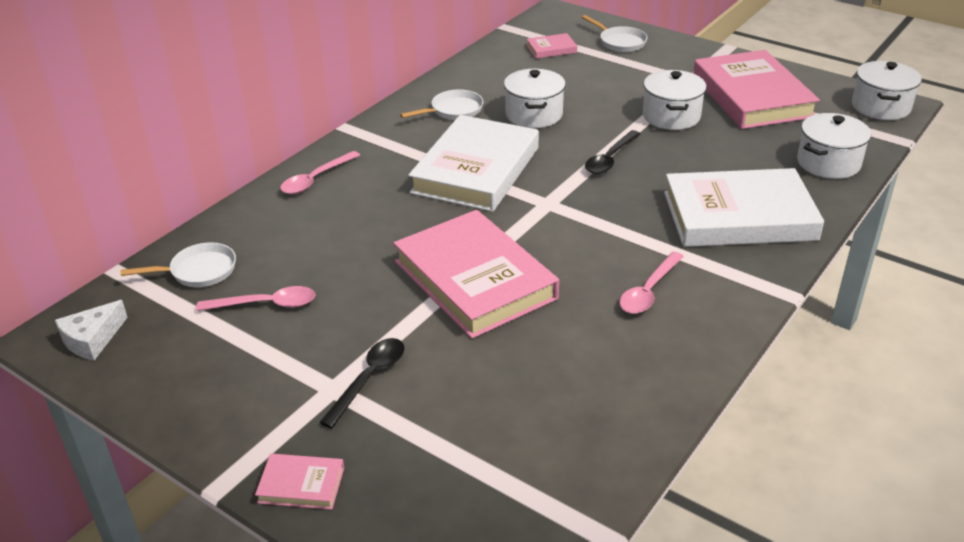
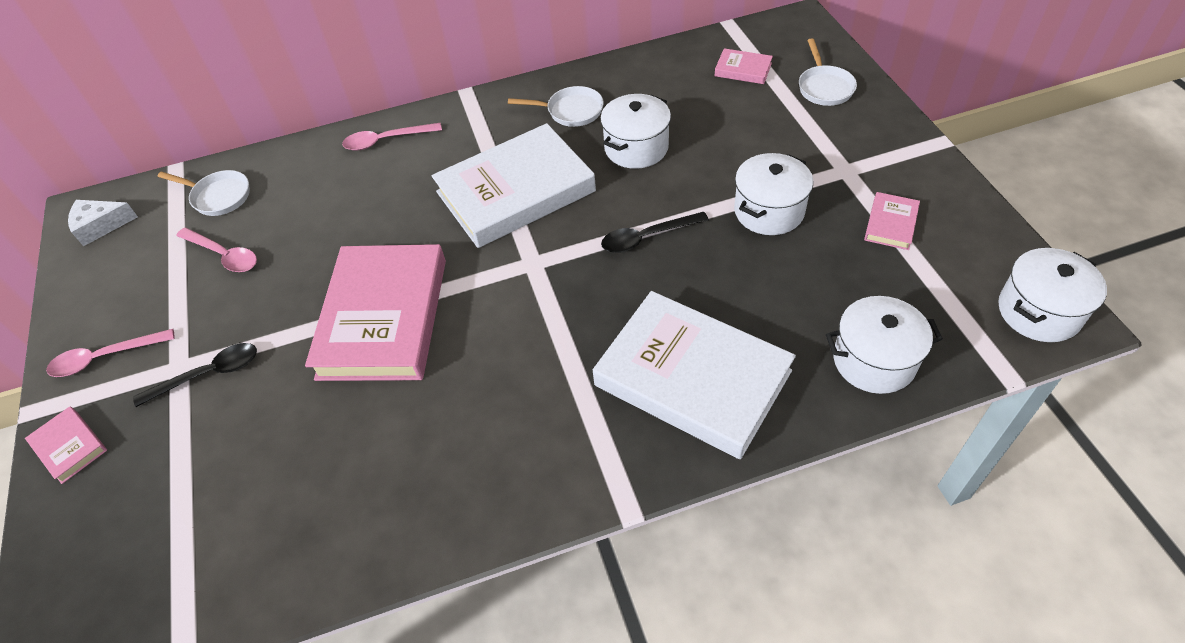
camera: 40 degrees right, 15 degrees up
pink spoon [619,252,684,314] -> pink spoon moved to [46,329,174,377]
pink book [693,50,820,129] -> pink book [864,192,920,250], size x0.42

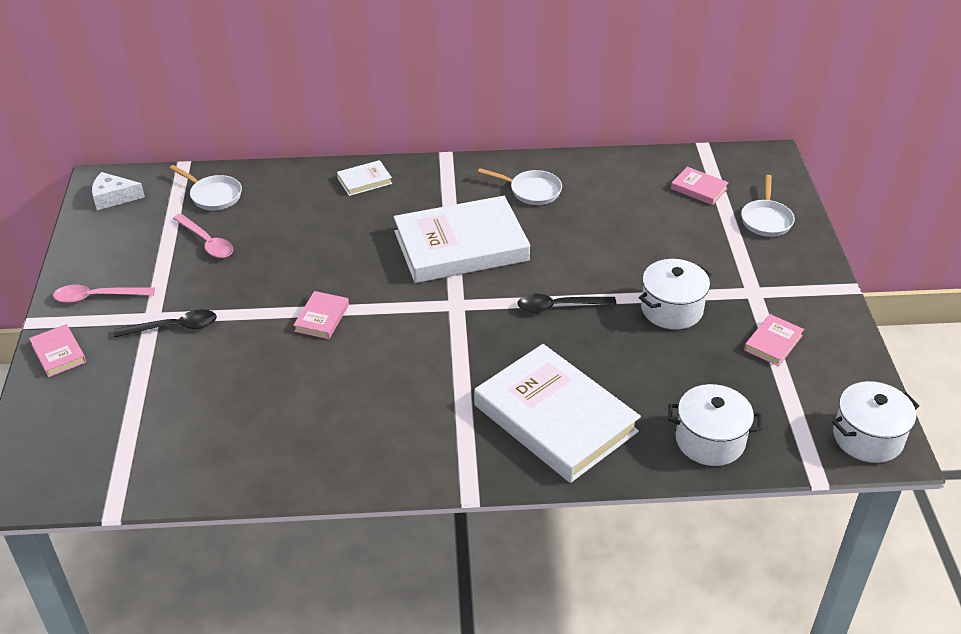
camera: 10 degrees right, 10 degrees down
pink book [305,244,446,381] -> pink book [293,291,349,339], size x0.42
pink spoon [342,123,442,151] -> white book [337,160,392,196]
white pot [600,94,671,169] -> none

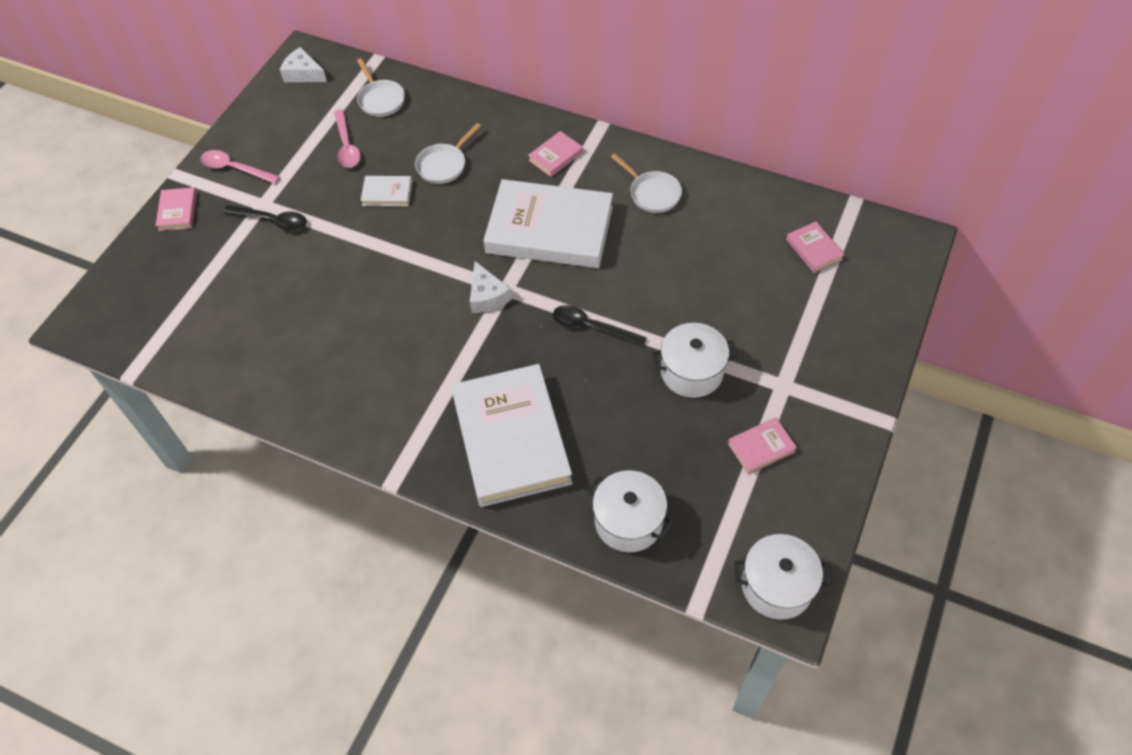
camera: 30 degrees right, 15 degrees up
pink book [293,291,349,339] -> pink book moved to [528,131,583,177]
white book [337,160,392,196] -> white book moved to [361,176,412,206]
white pan [741,175,795,237] -> white pan moved to [415,123,481,184]
none -> white cheese [470,261,512,313]

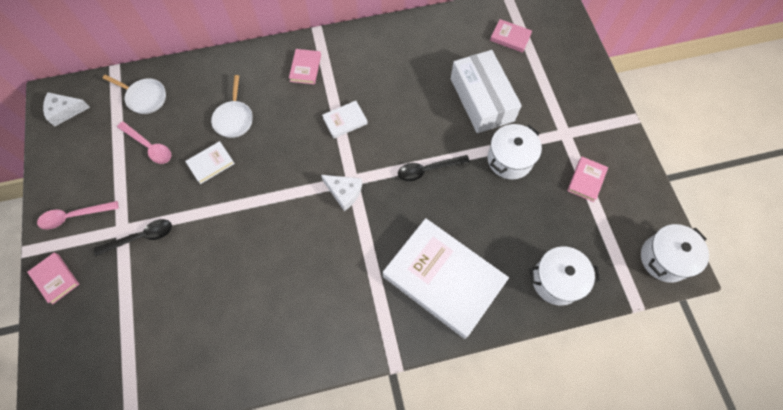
camera: 40 degrees left, 10 degrees up
white book [484,179,613,268] -> white book [322,101,368,138], size x0.42
white pan [611,153,682,213] -> none
none -> white box [451,50,522,133]

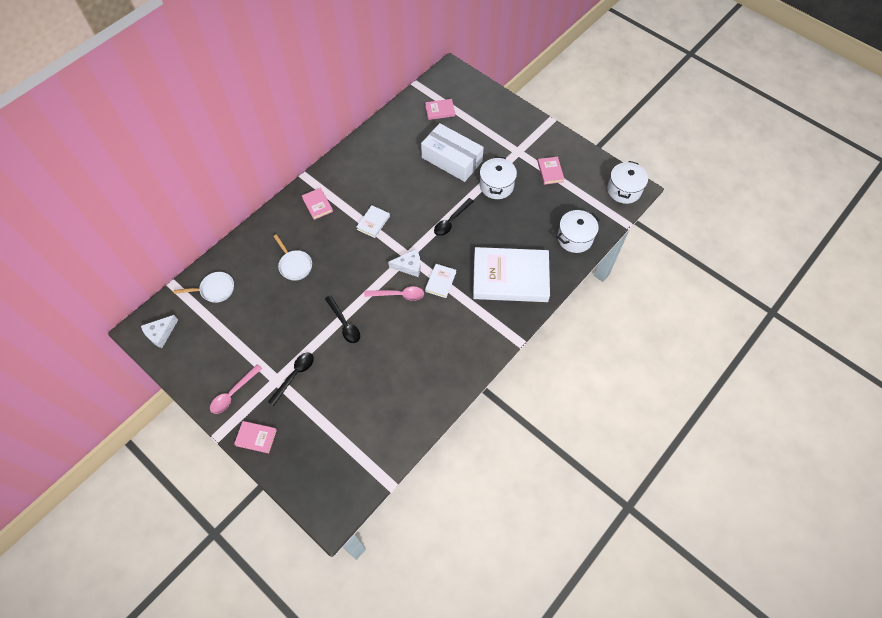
camera: 35 degrees left, 5 degrees down
pink spoon [117,121,171,164] -> pink spoon moved to [364,286,424,301]
white book [185,141,235,184] -> white book moved to [425,264,456,298]
none -> black spoon [325,295,360,343]

